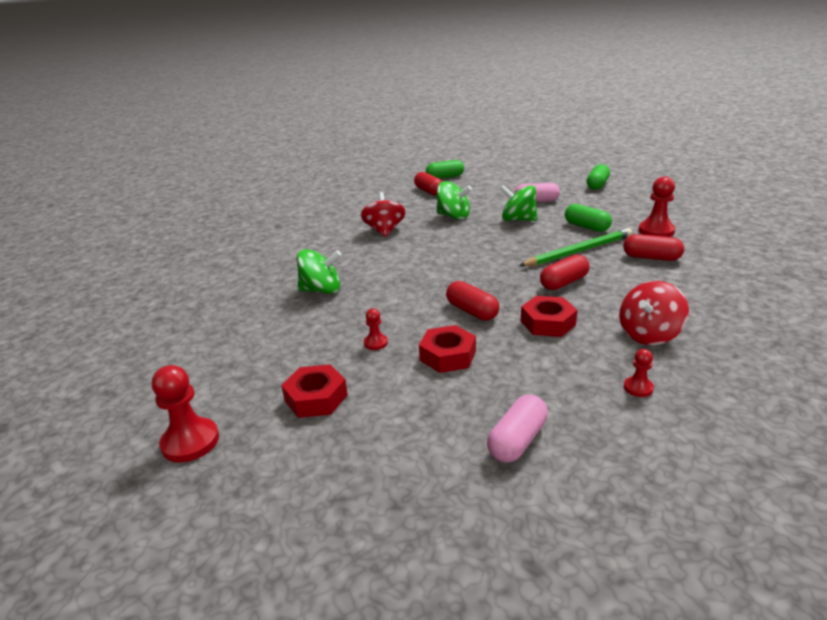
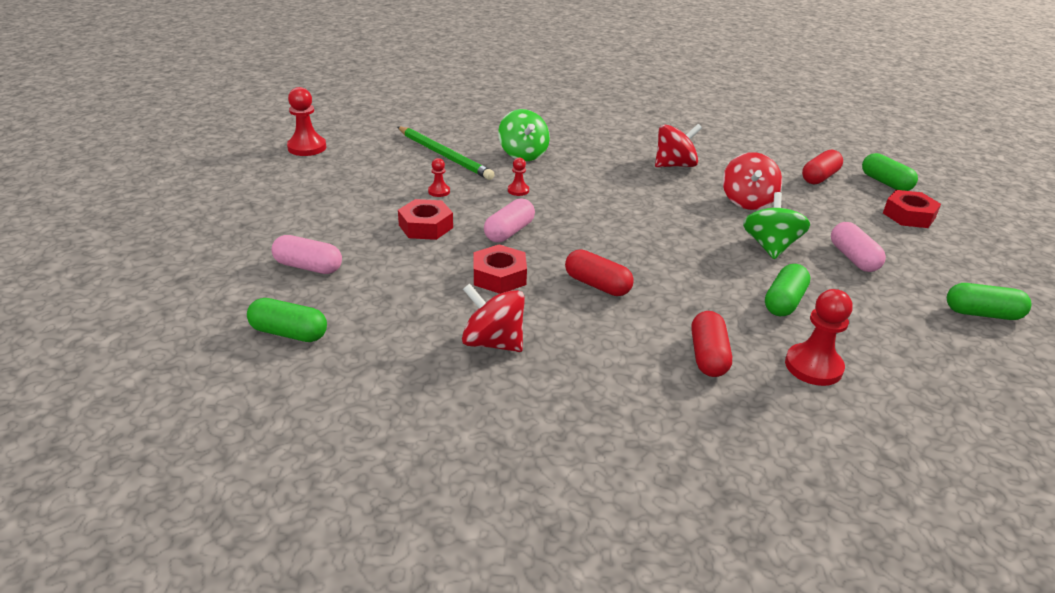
camera: 70 degrees right, 5 degrees up
red nut [281,364,348,418] -> red nut moved to [883,190,941,228]
green spinning top [436,181,472,220] -> red spinning top [723,152,782,210]
red capsule [446,281,499,321] -> pink capsule [484,198,535,243]
green pencil [519,228,632,266] -> green pencil moved to [398,127,495,180]
red pawn [624,349,654,397] -> red pawn moved to [508,157,529,196]
none -> green capsule [247,298,327,342]

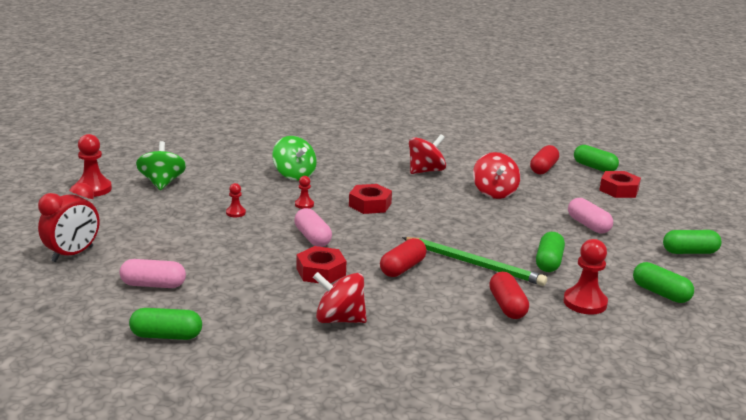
camera: 15 degrees left, 10 degrees down
green pencil [398,127,495,180] -> green pencil moved to [402,237,547,286]
red nut [398,199,453,240] -> red nut moved to [349,184,392,214]
pink capsule [484,198,535,243] -> pink capsule turned 45 degrees counterclockwise [294,208,332,247]
red capsule [565,250,634,296] -> red capsule turned 75 degrees counterclockwise [380,238,427,277]
green spinning top [743,192,810,259] -> green spinning top moved to [136,141,186,190]
none -> red clock [38,183,99,262]
none -> green capsule [633,262,694,303]

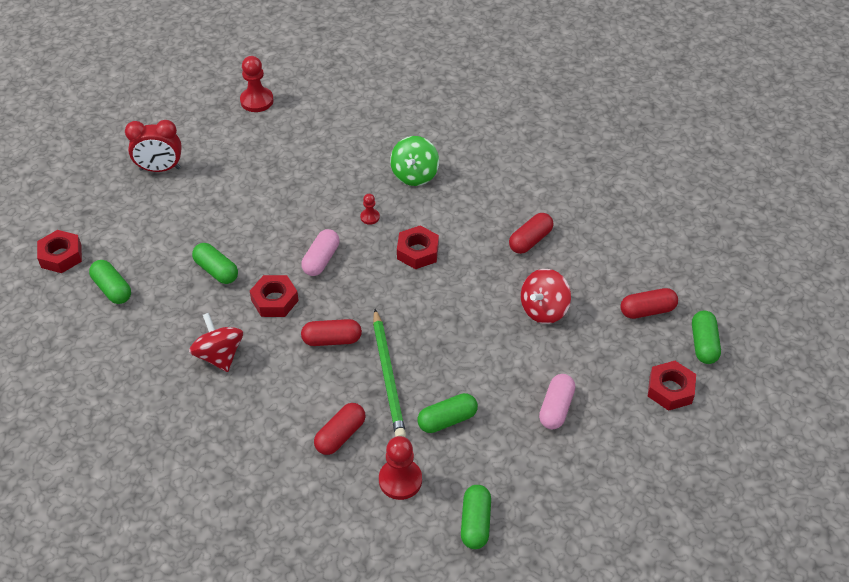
camera: 50 degrees right, 25 degrees up
pink capsule [119,259,186,288] -> none
green spinning top [136,141,186,190] -> none
red pawn [226,183,246,217] -> none
red spinning top [409,134,446,174] -> red capsule [509,213,553,254]
green capsule [663,230,722,254] -> green capsule moved to [192,243,238,284]
none -> red nut [37,230,82,273]

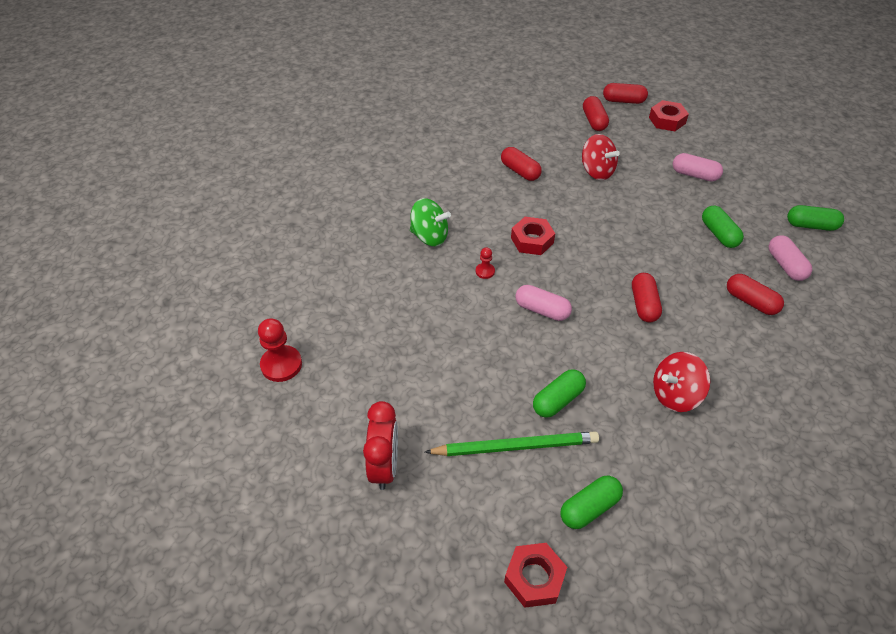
camera: 85 degrees left, 0 degrees up
red nut [250,275,299,317] -> none
green pencil [373,309,406,437] -> green pencil moved to [425,431,599,456]
red pawn [379,436,422,500] -> pink capsule [769,235,812,281]
green capsule [692,310,721,364] -> red capsule [603,83,648,104]

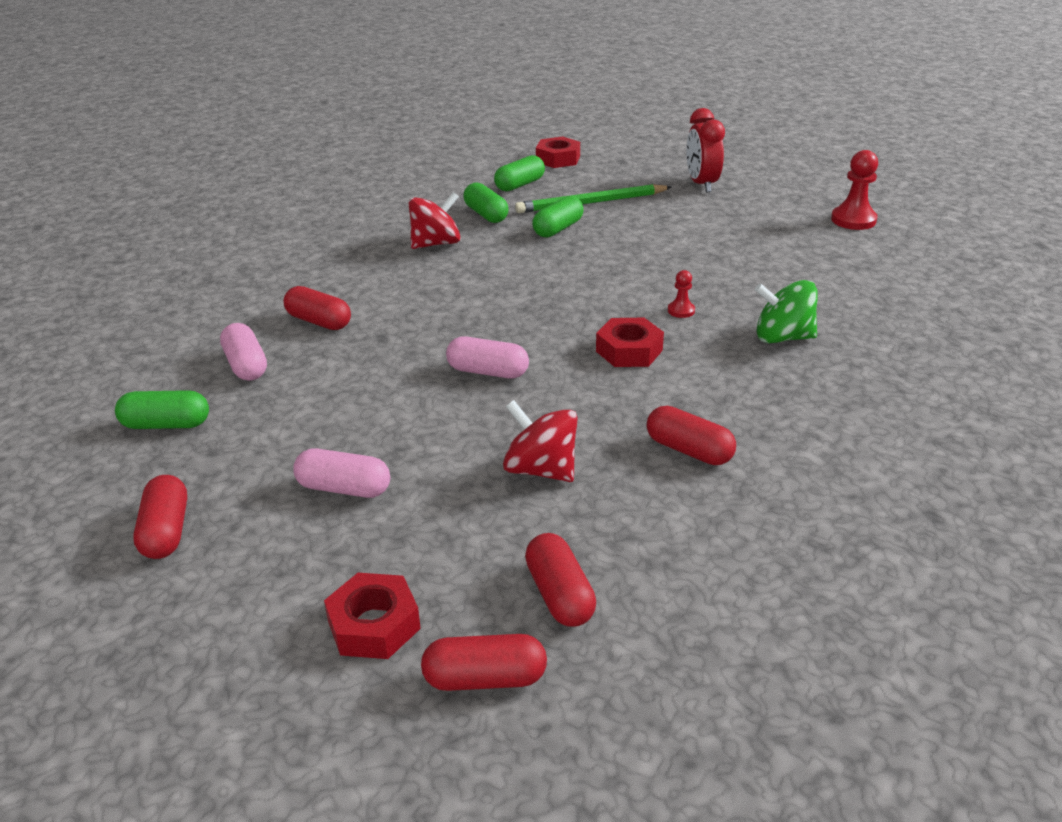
camera: 170 degrees right, 15 degrees down
pink capsule [516,285,572,321] -> pink capsule moved to [446,337,529,379]
red capsule [632,273,662,322] -> red capsule moved to [133,475,187,559]
green capsule [702,205,744,248] -> green capsule moved to [464,182,509,223]

